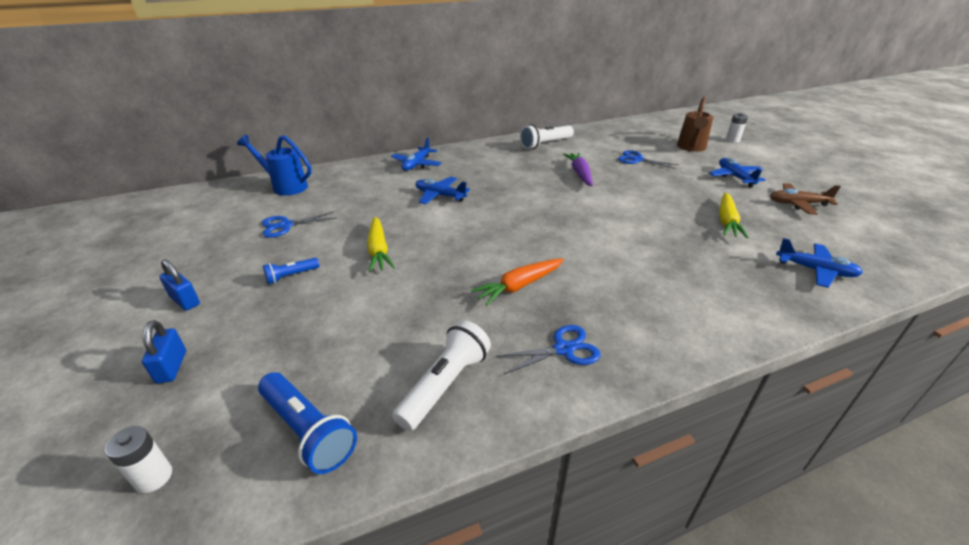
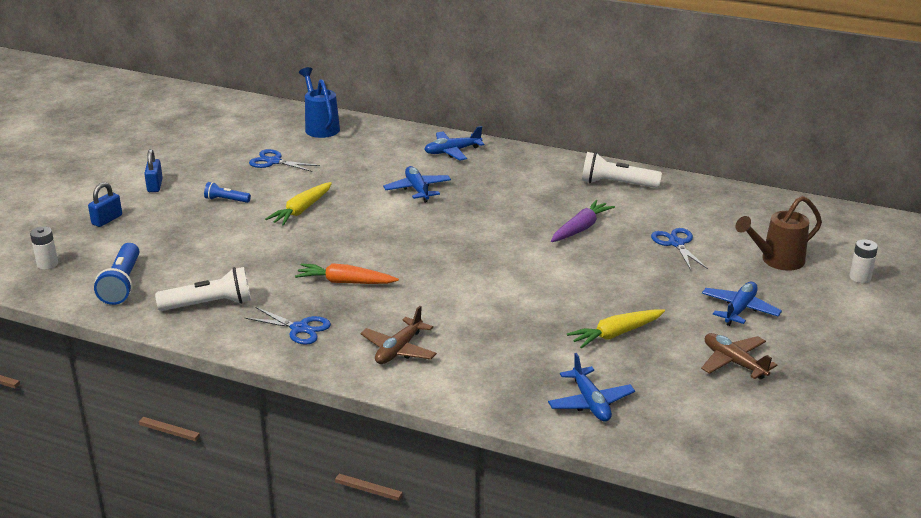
camera: 45 degrees right, 5 degrees down
none -> brown plane [360,306,437,364]

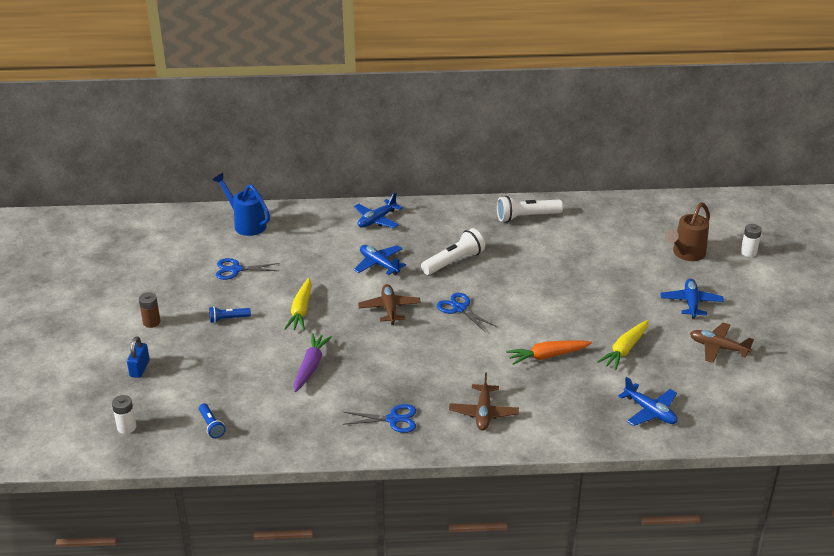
camera: 25 degrees left, 5 degrees up
blue flashlight [94,243,139,305] -> blue flashlight [199,403,225,438], size x0.56
blue padlock [144,149,163,192] -> brown battery [139,292,160,328]
white flashlight [155,267,251,311] -> white flashlight moved to [421,228,485,275]
orange carrot [295,263,399,284] -> orange carrot moved to [506,341,592,365]
purple carrot [551,200,615,242] -> purple carrot moved to [294,333,332,392]
blue scissors [651,228,708,270] -> blue scissors moved to [437,293,497,332]
none -> brown plane [358,284,421,325]

